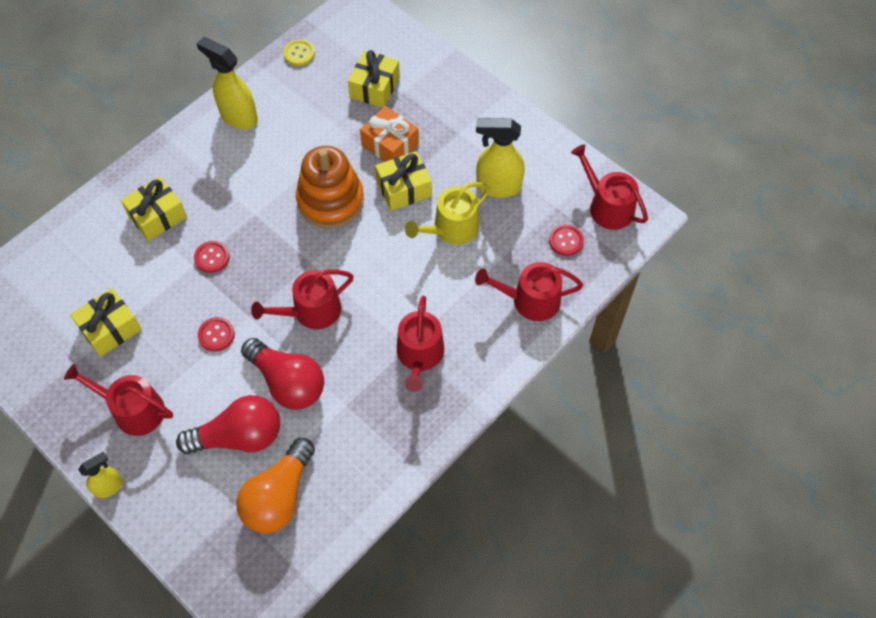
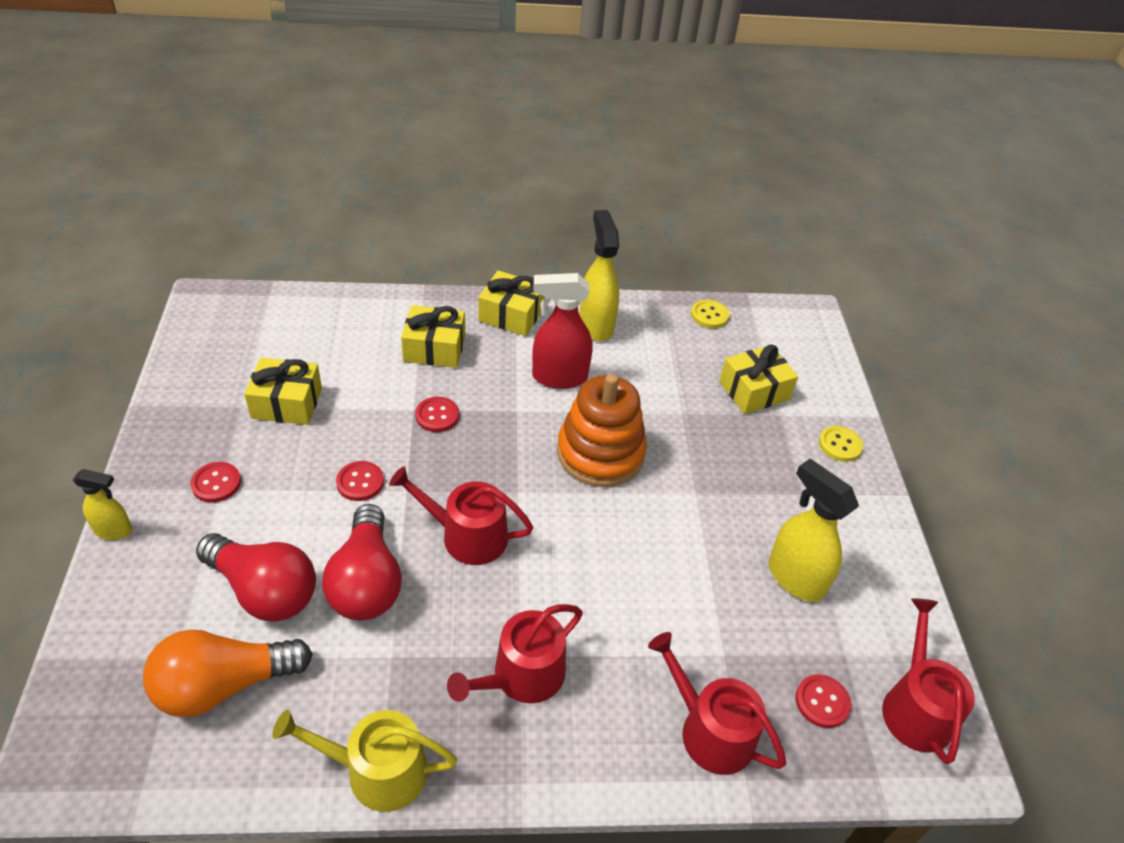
camera: 40 degrees right, 15 degrees down
red watering can [64,364,173,436] -> red button [191,462,241,502]
orange gift [360,106,419,162] -> none
yellow gift [375,151,432,211] -> yellow gift moved to [478,270,544,336]
yellow watering can [405,182,490,245] -> yellow watering can moved to [272,710,457,812]
none -> red spray bottle [532,273,593,389]
none -> yellow button [819,426,863,462]

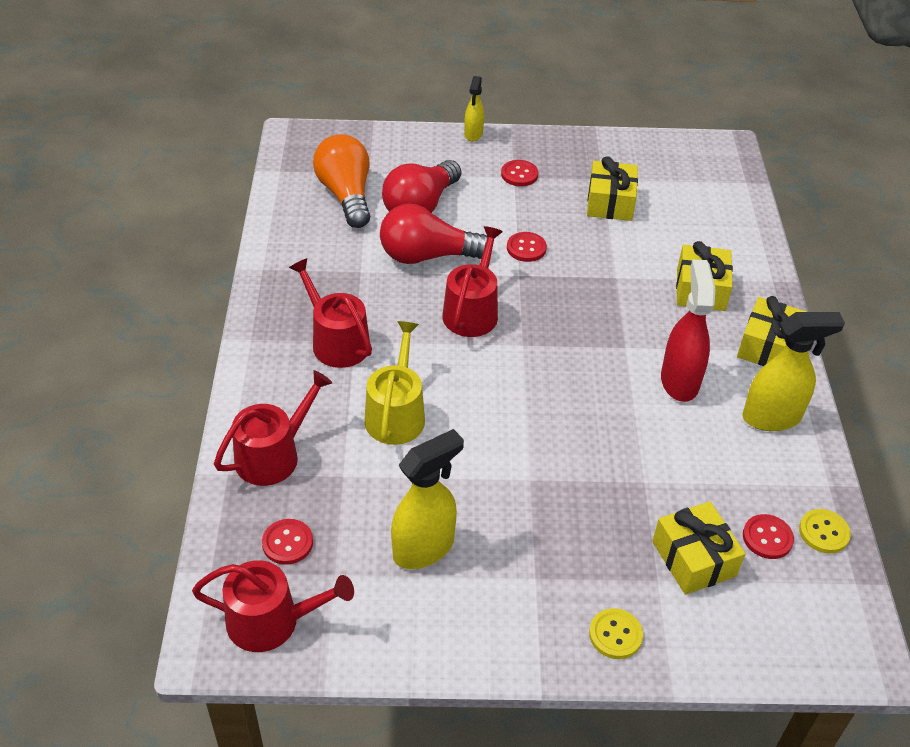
camera: 95 degrees right, 0 degrees up
yellow watering can [272,710,457,812] -> yellow watering can moved to [364,321,425,445]
red button [415,397,459,432] -> red button moved to [743,514,794,559]
orange stacking toy [557,374,647,487] -> none

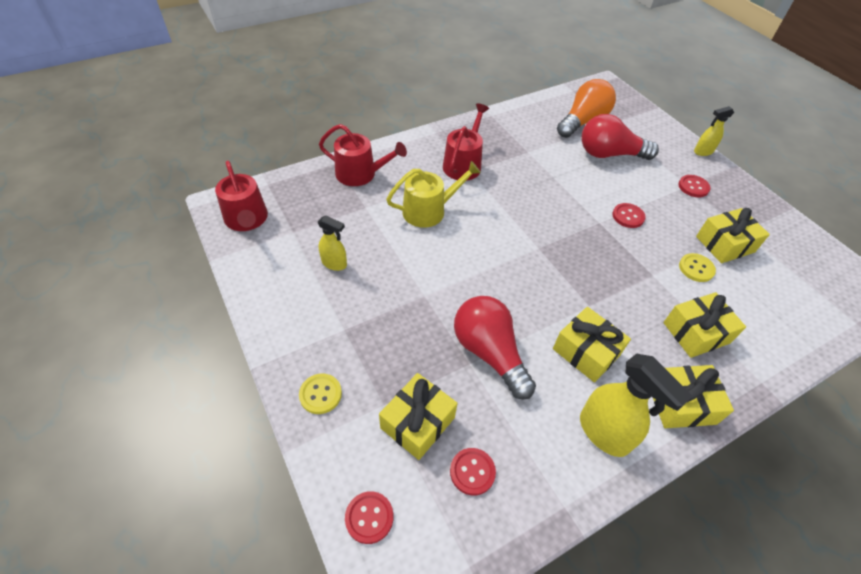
camera: 60 degrees right, 5 degrees up
red button [262,519,313,565] -> red button moved to [345,491,393,544]
red light bulb [380,204,488,264] -> red light bulb moved to [454,296,536,399]
yellow spray bottle [391,429,464,569] -> yellow spray bottle [318,215,347,271], size x0.58
red watering can [442,226,503,337] -> none
red spray bottle [661,260,715,402] -> yellow gift [553,307,631,382]
yellow button [799,509,851,553] -> yellow button moved to [679,253,716,282]

